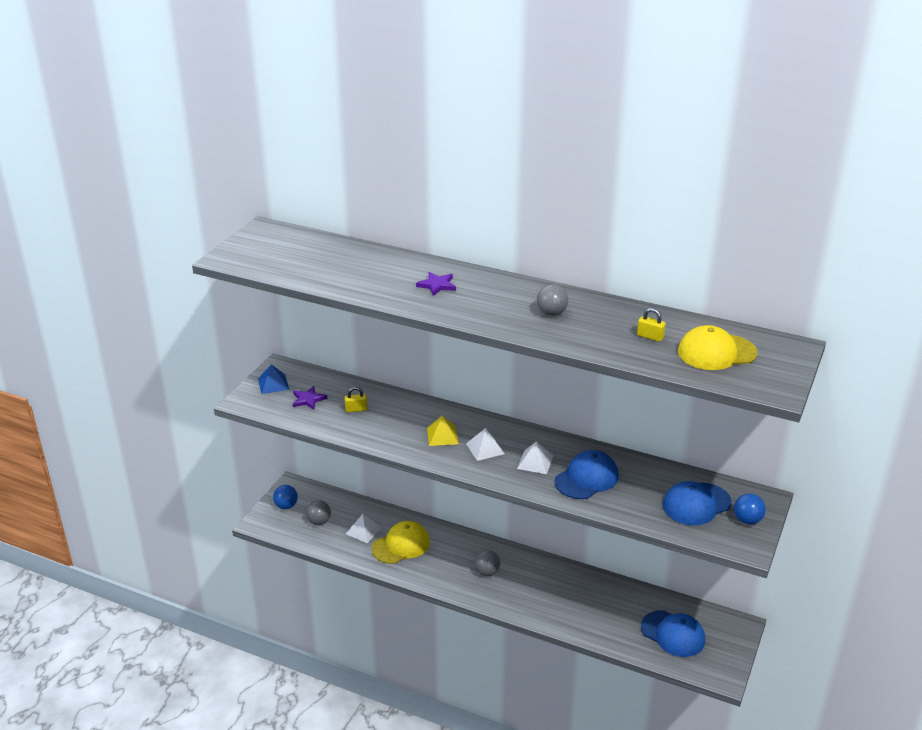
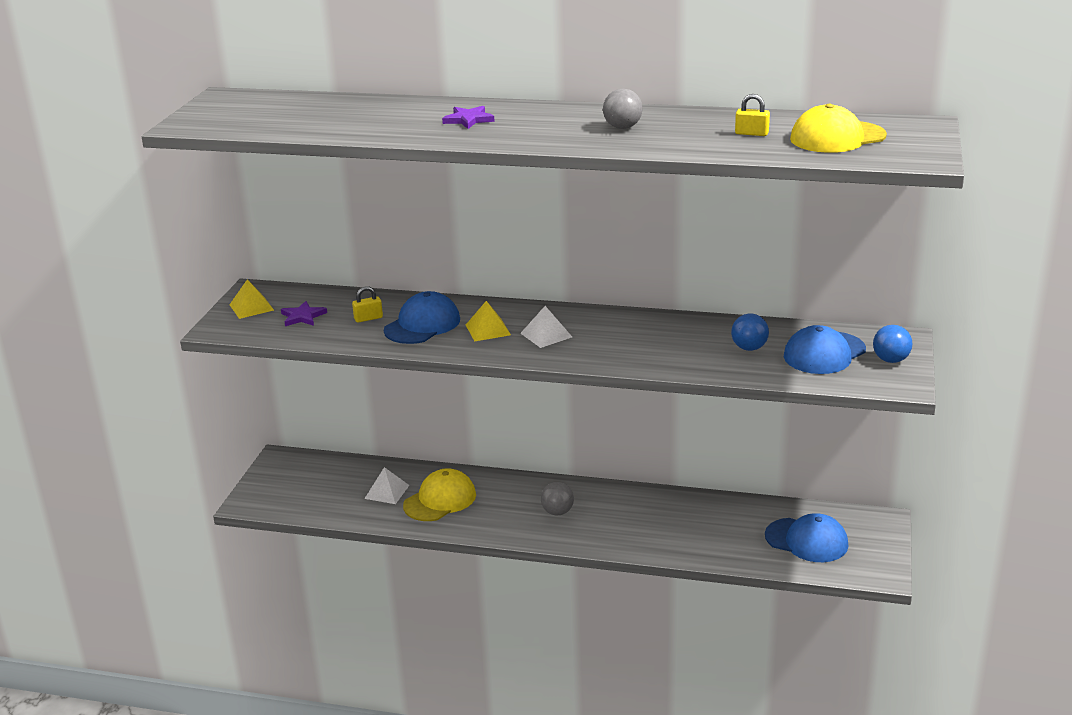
camera: 10 degrees left, 5 degrees down
blue pyramid [258,364,289,394] -> yellow pyramid [230,279,274,319]
blue ball [273,485,298,509] -> blue ball moved to [731,314,769,351]
grey ball [306,500,331,525] -> none
white pyramid [517,441,553,474] -> none
blue cap [555,450,619,499] -> blue cap moved to [384,291,460,344]

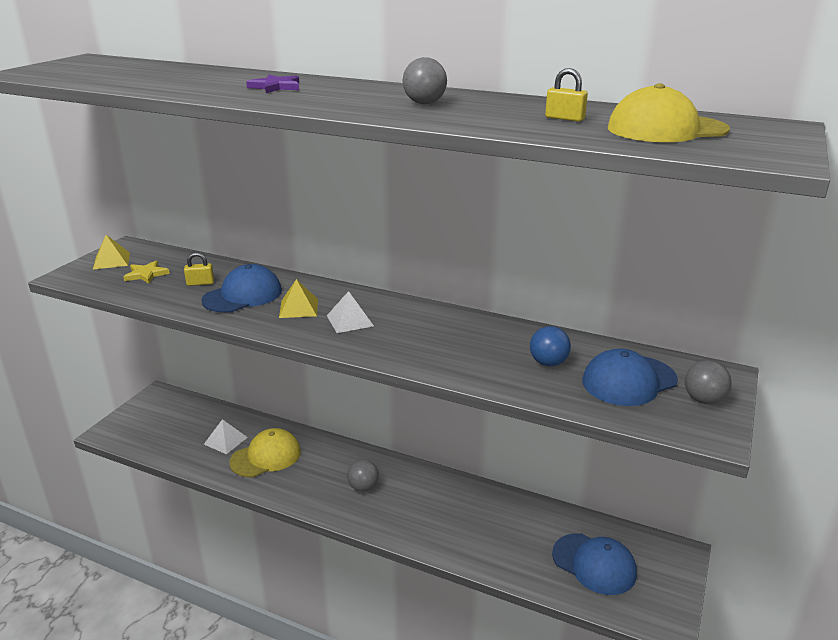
camera: 10 degrees right, 0 degrees up
purple star [281,301,327,326] -> yellow star [123,261,170,284]
blue ball [873,325,912,363] -> grey ball [685,360,732,404]

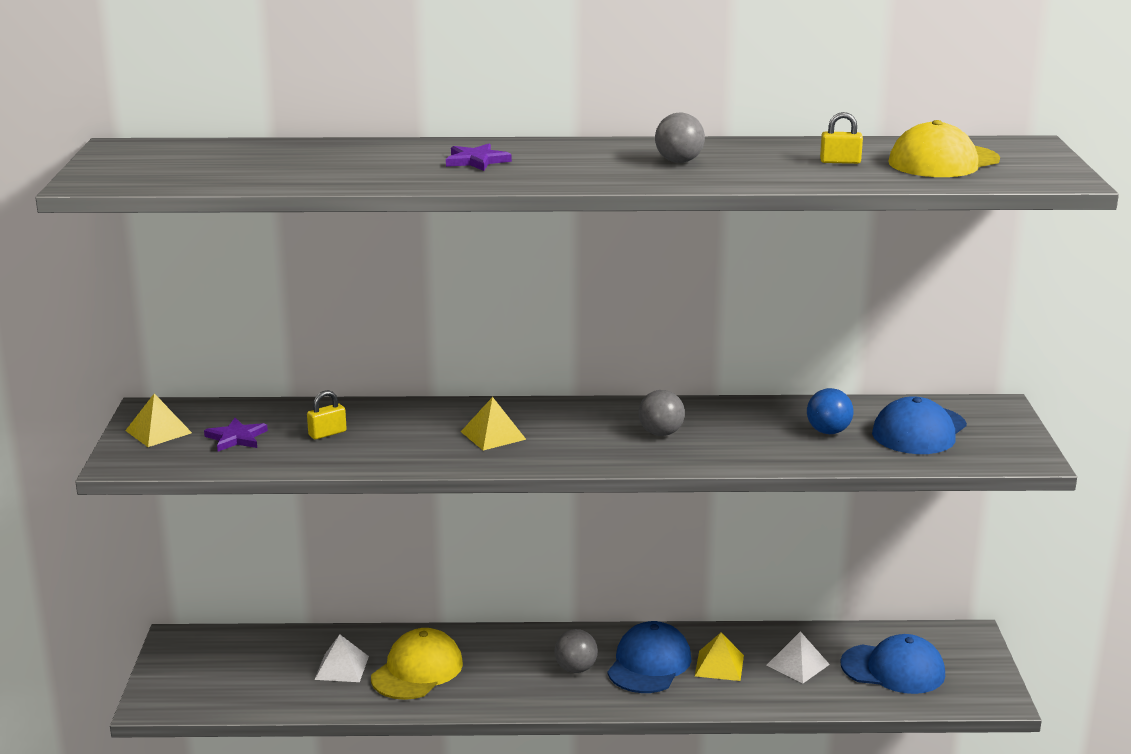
camera: 25 degrees left, 5 degrees down
yellow star [123,261,170,284] -> purple star [204,418,268,451]
blue cap [201,264,282,313] -> blue cap moved to [607,621,692,693]
white pyramid [327,291,374,333] -> white pyramid moved to [766,631,830,683]
grey ball [685,360,732,404] -> grey ball moved to [639,390,685,436]
none -> yellow pyramid [695,632,744,681]

